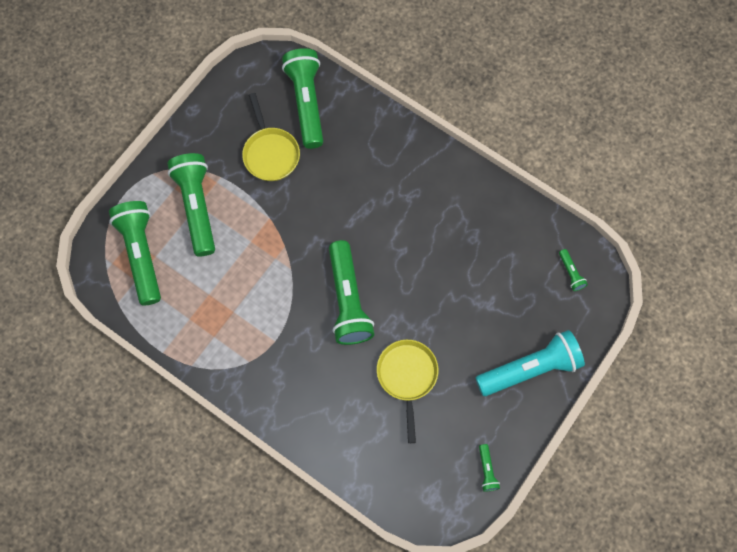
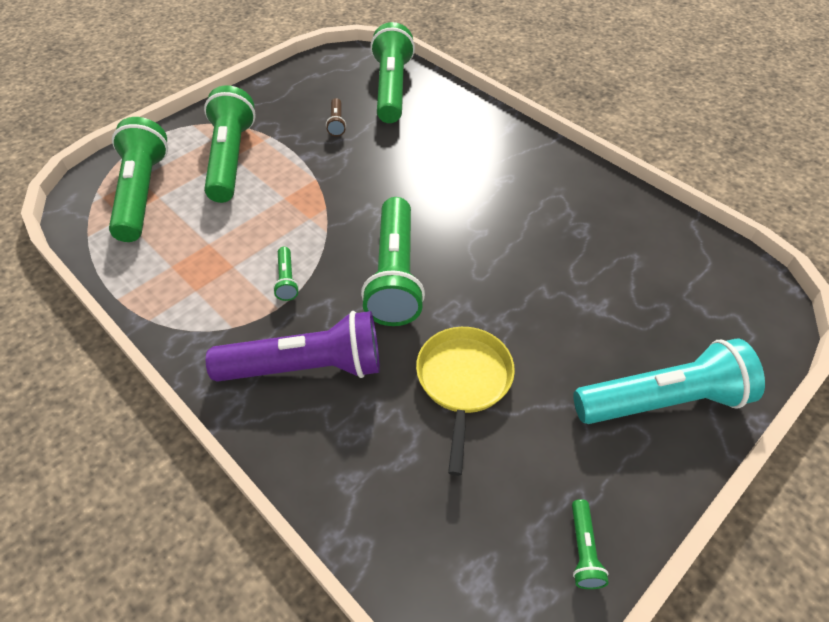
camera: 10 degrees right, 20 degrees down
yellow pan [242,93,300,181] -> brown flashlight [326,98,346,137]
green flashlight [559,249,588,291] -> green flashlight moved to [273,247,299,301]
none -> purple flashlight [206,311,380,382]

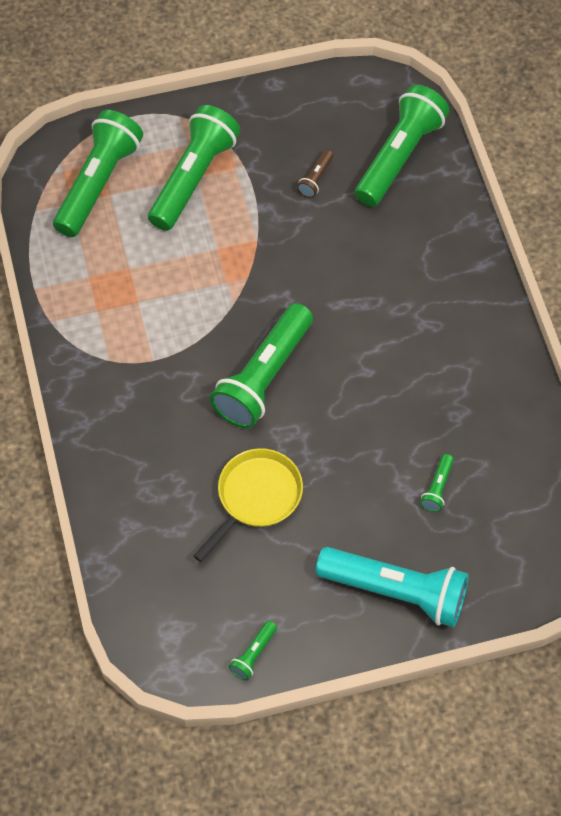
camera: 30 degrees right, 10 degrees up
purple flashlight [206,311,380,382] -> none
green flashlight [273,247,299,301] -> green flashlight moved to [420,454,454,512]

